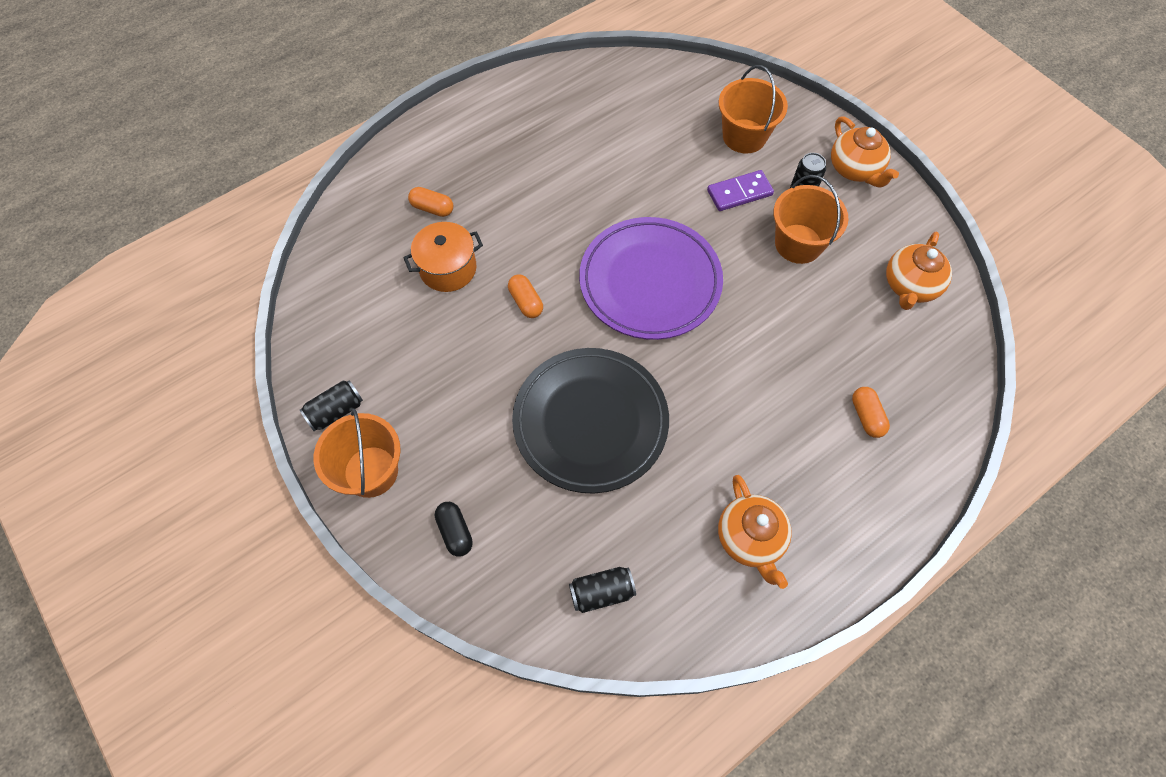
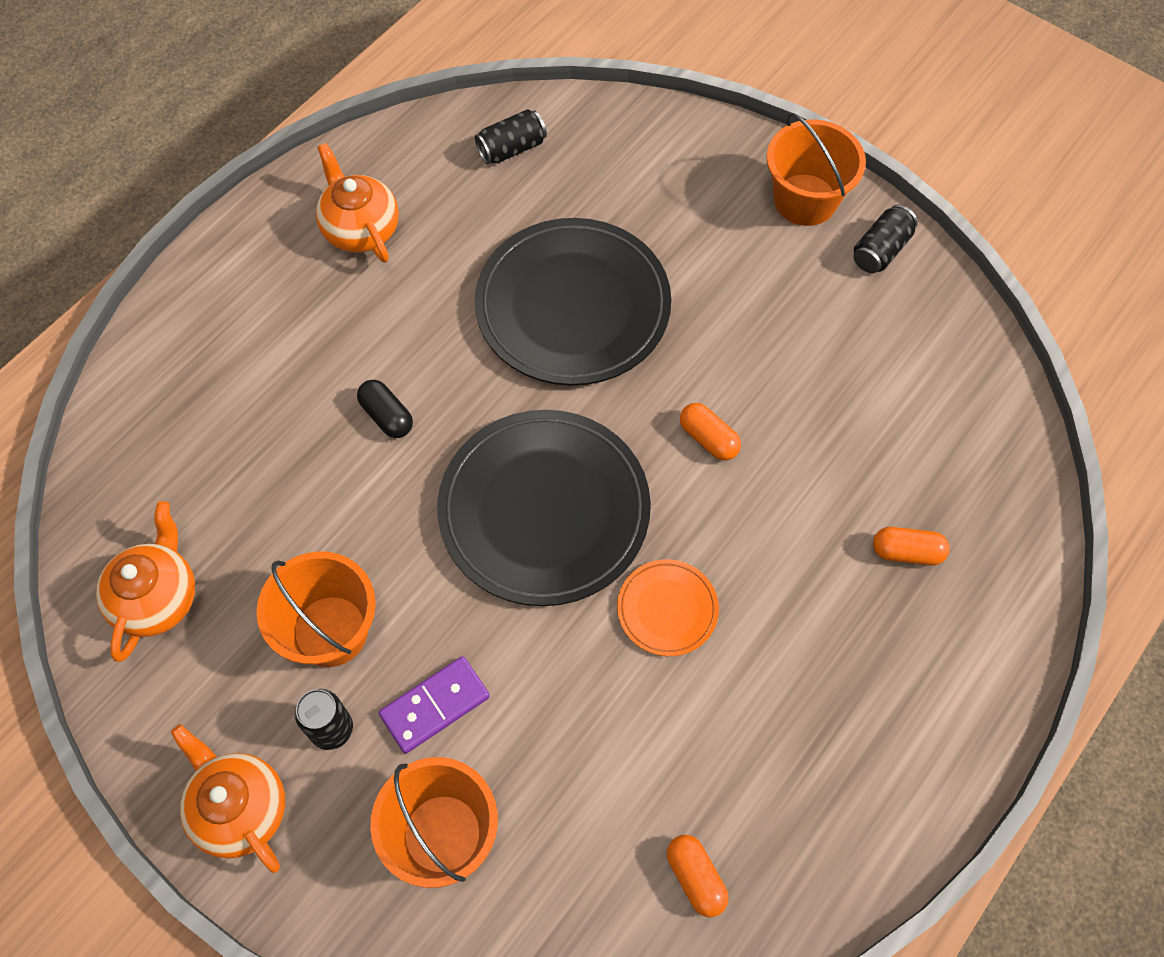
camera: 165 degrees right, 0 degrees up
orange pot [403,222,483,292] -> none
black capsule [435,502,473,556] -> black capsule moved to [357,380,413,438]
purple plate [579,217,723,340] -> black plate [437,410,651,606]
orange capsule [852,387,890,438] -> orange capsule moved to [667,835,729,917]
none -> orange plate [617,559,719,656]

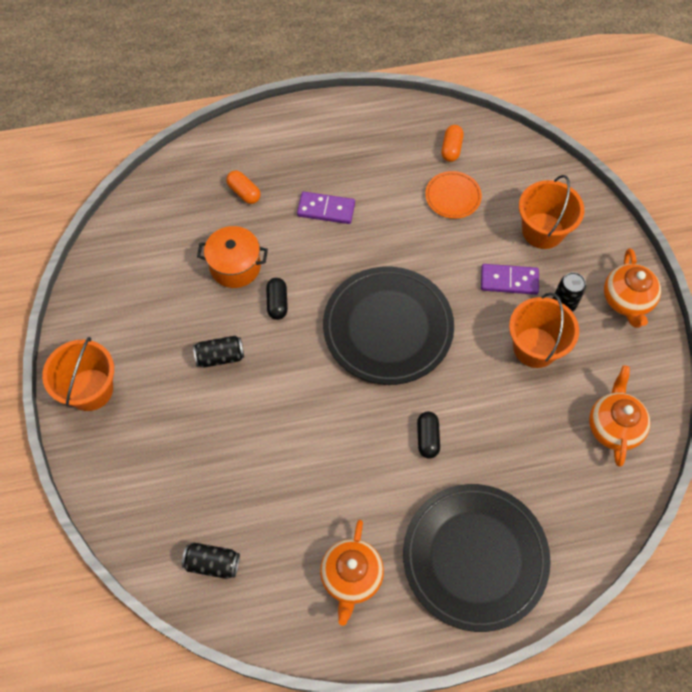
camera: 140 degrees left, 0 degrees up
orange teapot [96,501,195,662] -> orange teapot turned 135 degrees clockwise [589,365,650,467]
black plate [475,218,672,386] -> black plate moved to [403,484,551,632]
orange plate [617,559,719,656] -> orange plate moved to [425,171,482,219]
orange capsule [680,403,741,461] -> black capsule [266,278,288,320]
black can [853,205,918,273] -> black can moved to [193,335,244,368]
none -> orange pot [197,226,268,288]
none -> purple domino [297,192,355,224]

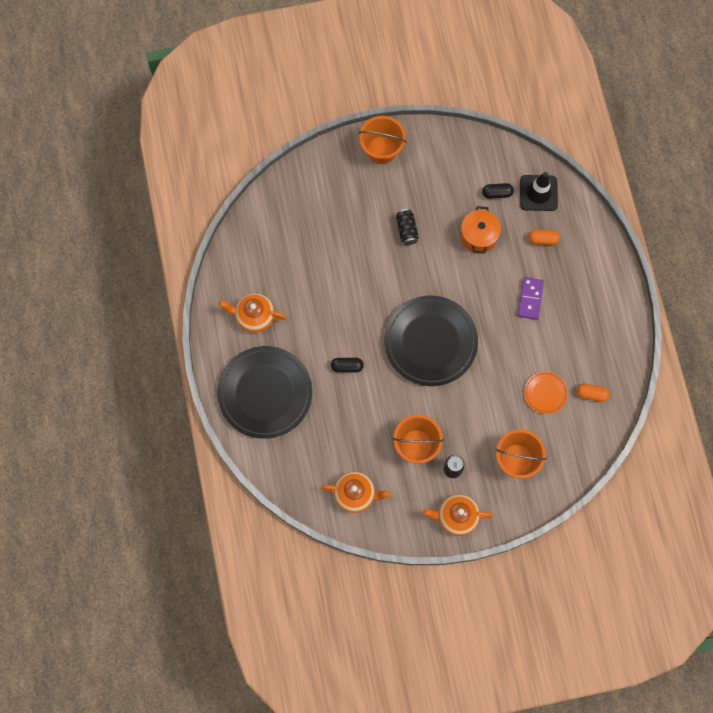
camera: 90 degrees right, 10 degrees up
black can [182,542,240,579] -> none
orange capsule [226,170,261,204] -> orange capsule turned 45 degrees clockwise [529,230,561,245]
black capsule [266,278,288,320] -> black capsule moved to [482,183,514,199]
purple domino [481,264,539,295] -> none
none -> black traffic cone [520,172,558,211]

